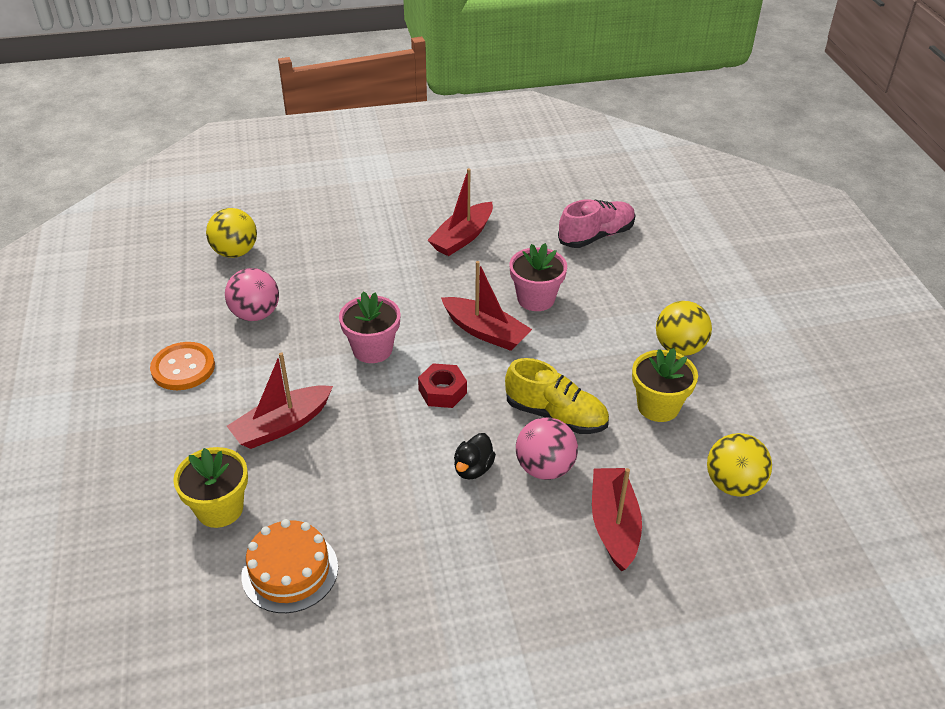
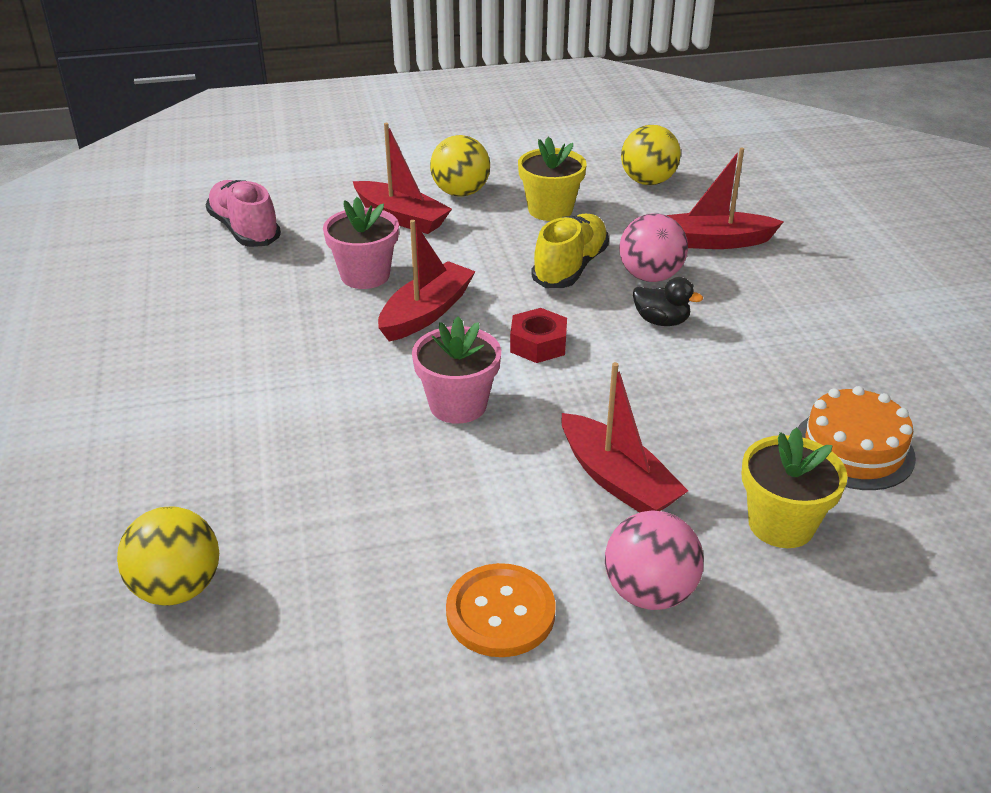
camera: 90 degrees left, 5 degrees down
pink ball [225,268,279,321] -> pink ball moved to [605,510,704,610]
red boat [427,168,493,256] -> red boat moved to [353,123,452,234]

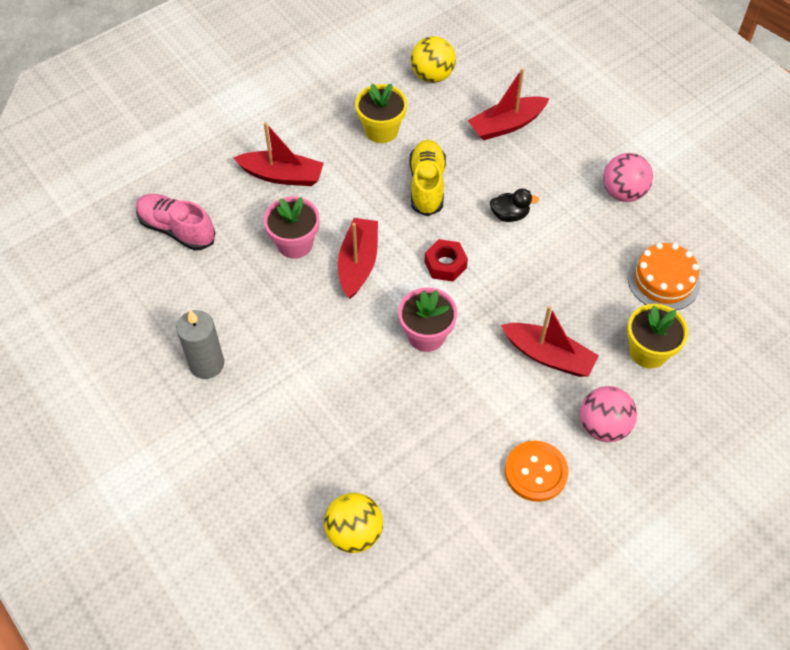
camera: 25 degrees left, 20 degrees up
yellow ball [430,135,490,197] -> none
pink ball [619,213,688,282] -> pink ball moved to [603,153,653,202]
none -> grey candle [176,310,224,379]

